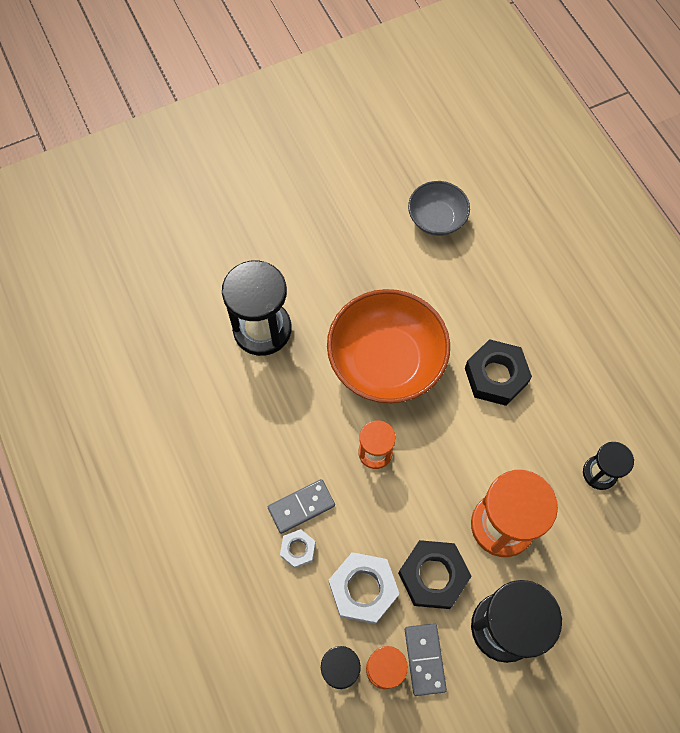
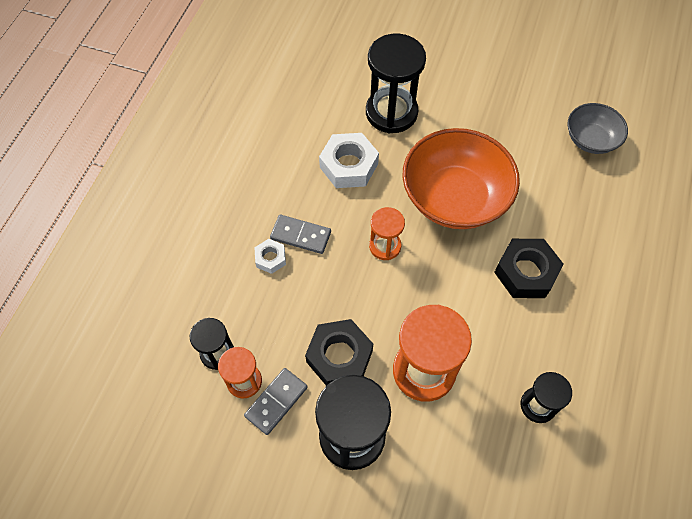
camera: 45 degrees right, 5 degrees down
white nut [329,552,400,624] -> white nut moved to [319,133,379,188]

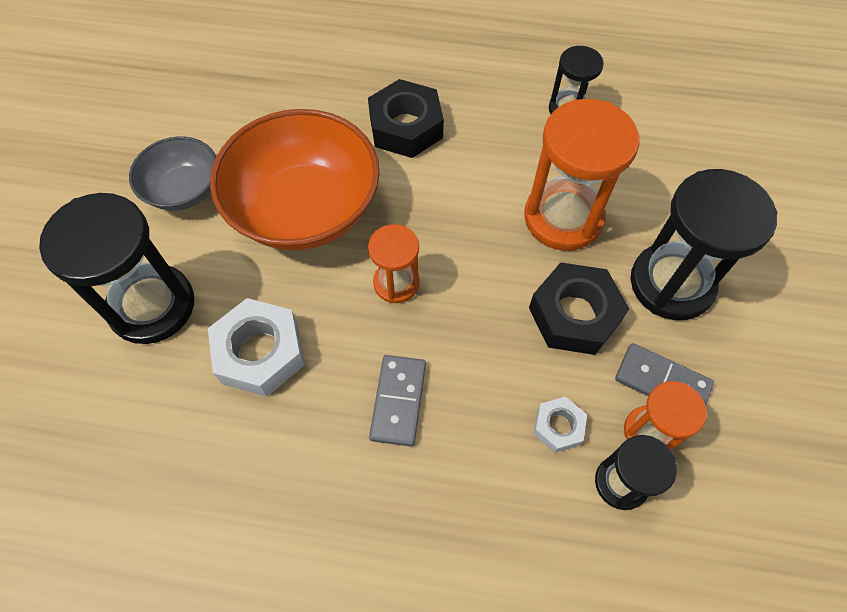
camera: 100 degrees left, 0 degrees up
white nut [254,239,286,274] -> white nut moved to [533,396,587,453]
grey bowl [568,103,628,154] -> grey bowl moved to [129,136,216,210]

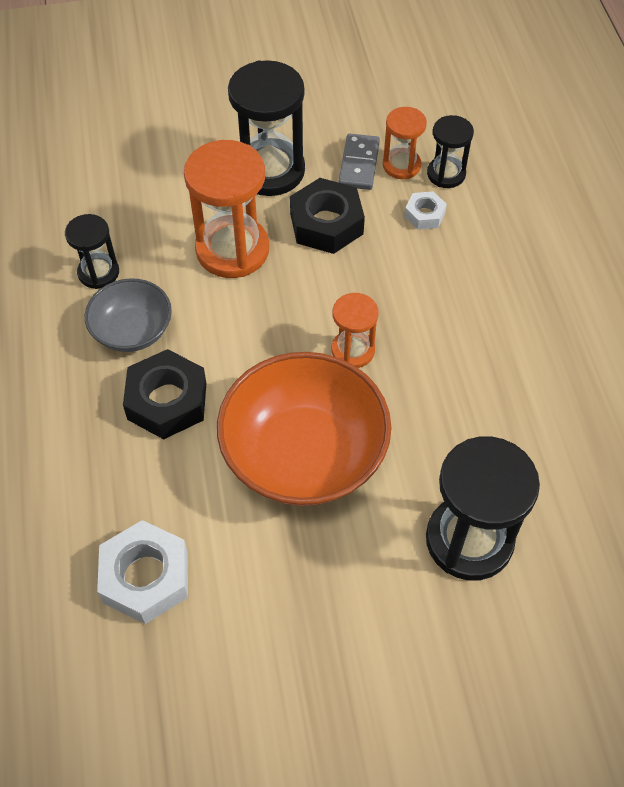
camera: 110 degrees left, 5 degrees down
grey bowl [129,136,216,210] -> grey bowl moved to [85,278,172,352]
white nut [208,298,305,397] -> white nut moved to [97,520,188,624]
grey domino [369,355,426,446] -> none

